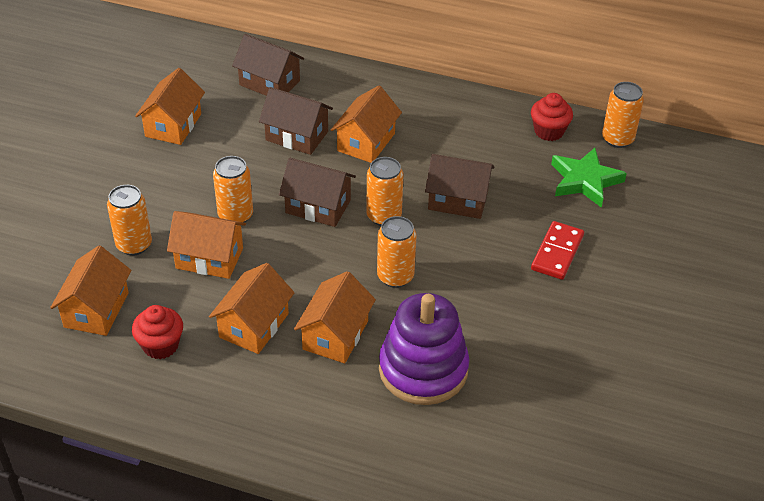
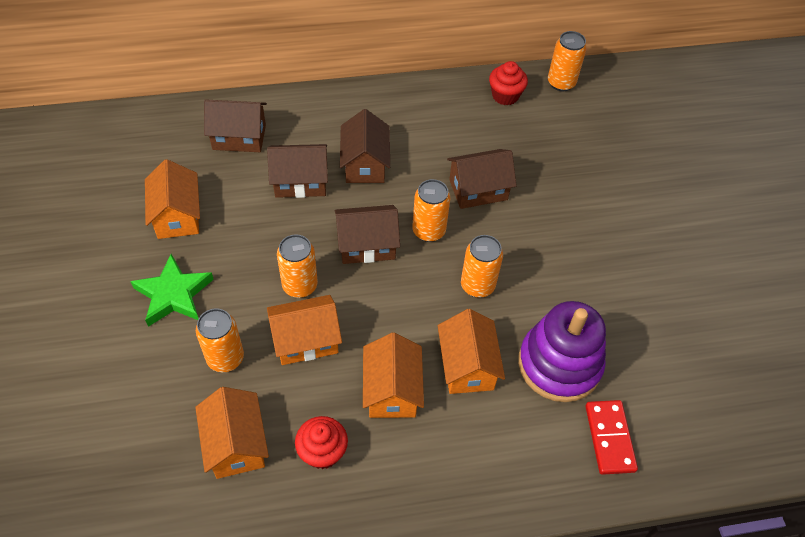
camera: 30 degrees left, 10 degrees up
orange house [331,85,402,163] -> brown house [340,109,390,183]
red domino [531,221,584,280] -> red domino moved to [585,400,638,475]
green star [551,148,627,208] -> green star moved to [130,254,214,327]

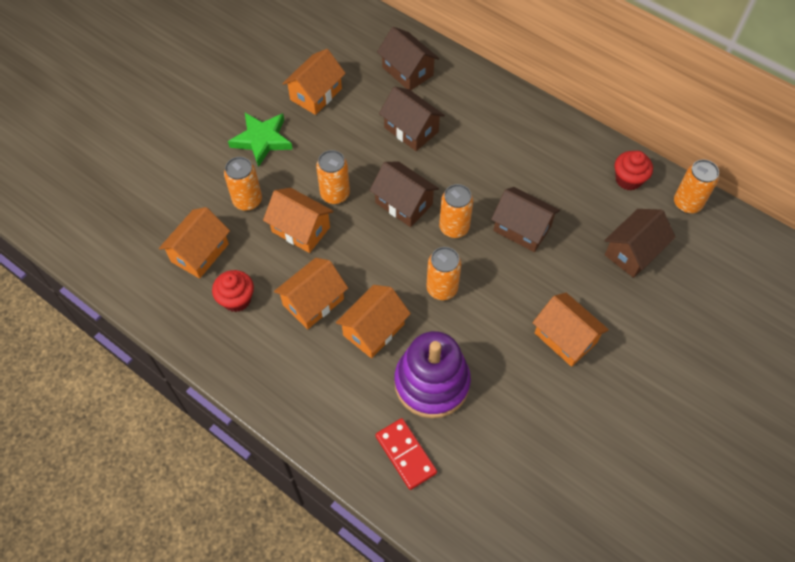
camera: 50 degrees right, 5 degrees up
brown house [340,109,390,183] -> brown house moved to [604,209,676,278]
red domino [585,400,638,475] -> red domino turned 75 degrees counterclockwise [375,418,437,490]
none -> orange house [533,293,609,367]

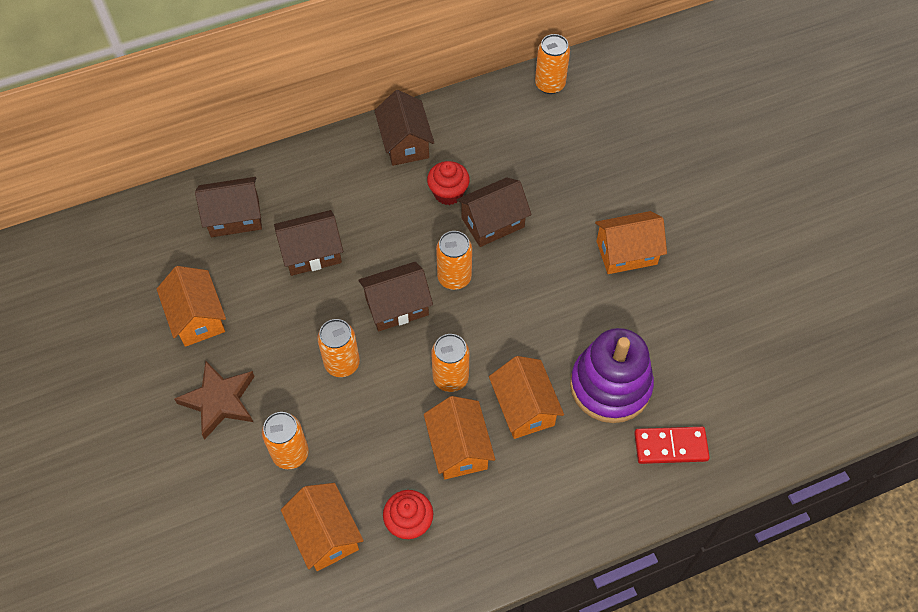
camera: 60 degrees left, 0 degrees up
green star [228,113,293,167] -> brown star [174,361,255,440]
orange house [263,188,334,253] -> none
orange can [427,247,461,300] -> orange can moved to [431,334,469,392]
brown house [604,209,676,278] -> brown house moved to [374,90,434,166]
red cupcake [615,151,653,190] -> red cupcake moved to [427,161,470,205]

